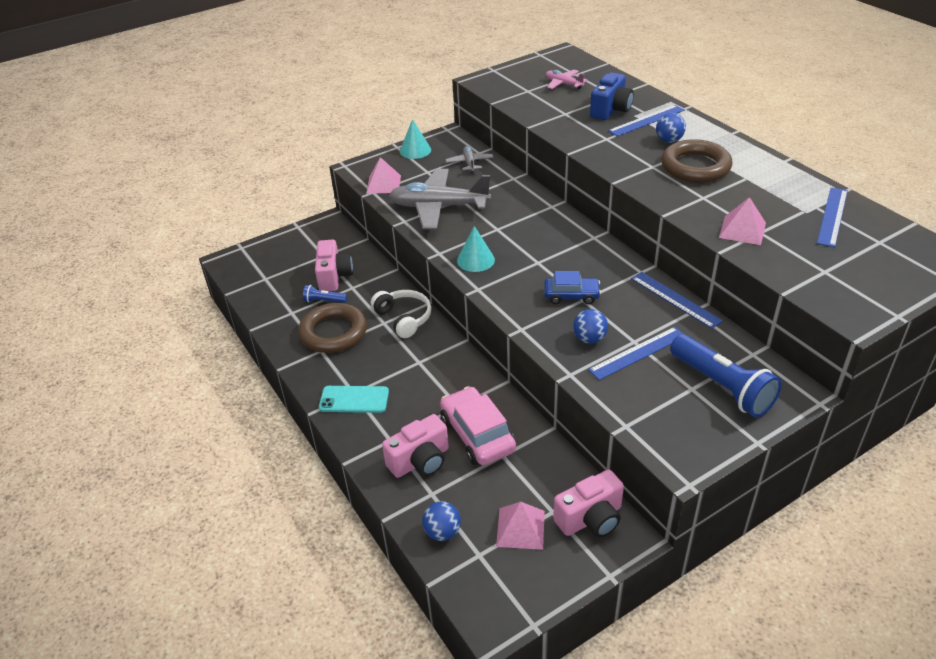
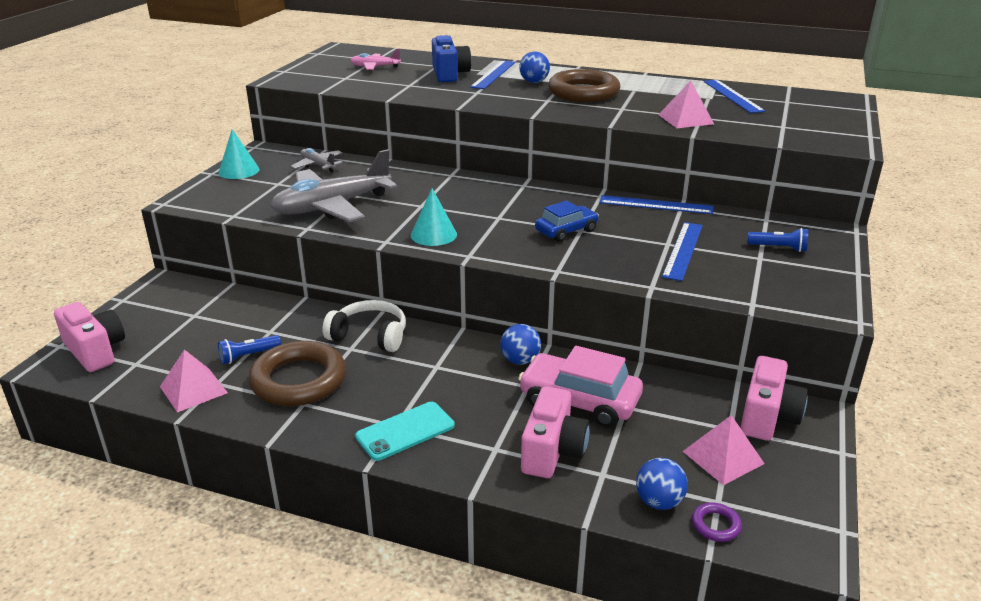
camera: 40 degrees left, 10 degrees down
pink camera [315,239,353,291] -> pink camera moved to [54,302,125,372]
pink pyramid [366,157,401,194] -> pink pyramid moved to [160,349,228,413]
blue ball [573,309,608,344] -> blue ball moved to [500,324,541,365]
blue flashlight [670,334,782,417] -> blue flashlight [748,228,808,252], size x0.48
none -> purple ring [692,503,742,542]

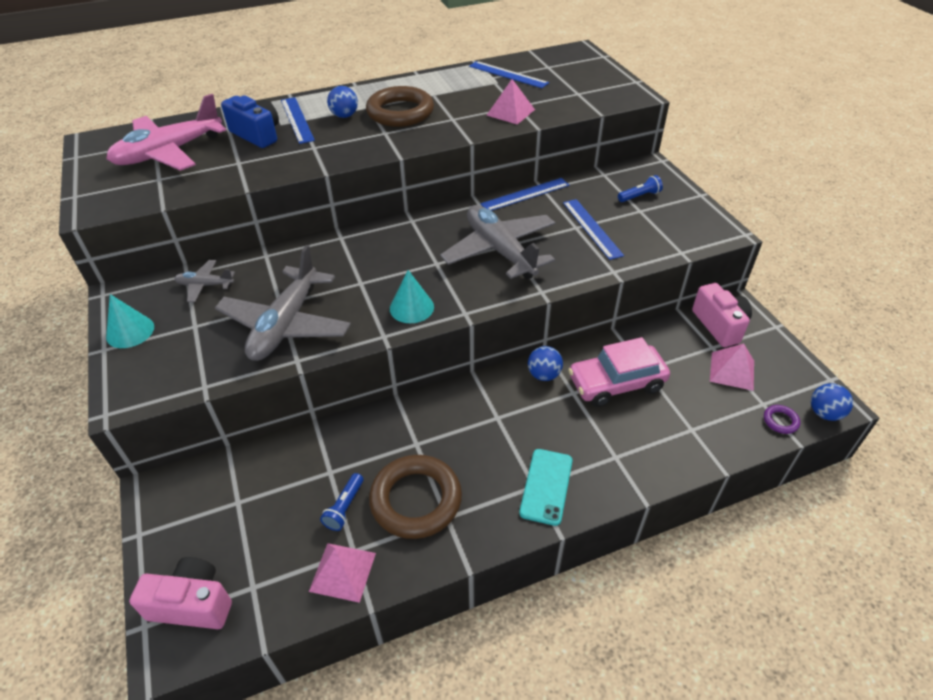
camera: 40 degrees left, 15 degrees up
white headphones [323,300,406,352] -> none
pink plane [350,49,401,70] -> pink plane [106,94,226,171], size x2.08
pink camera [521,386,590,478] -> none
blue car [535,201,599,242] -> grey plane [440,205,555,280]
blue ball [636,458,688,510] -> blue ball moved to [811,383,853,421]

